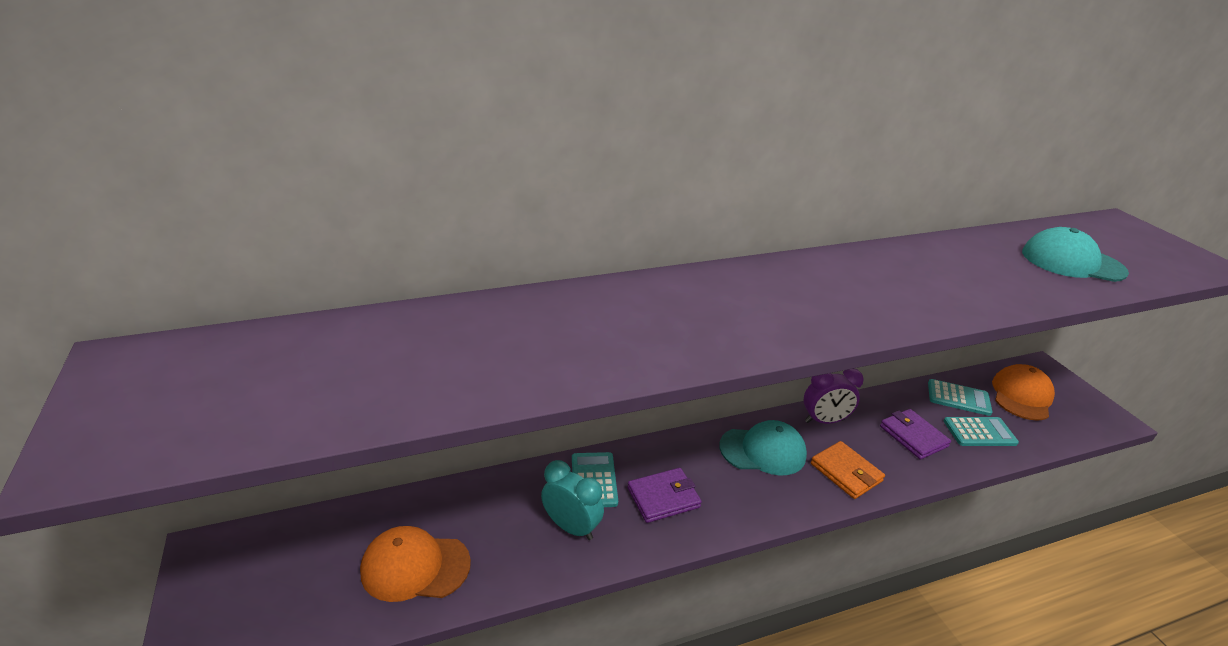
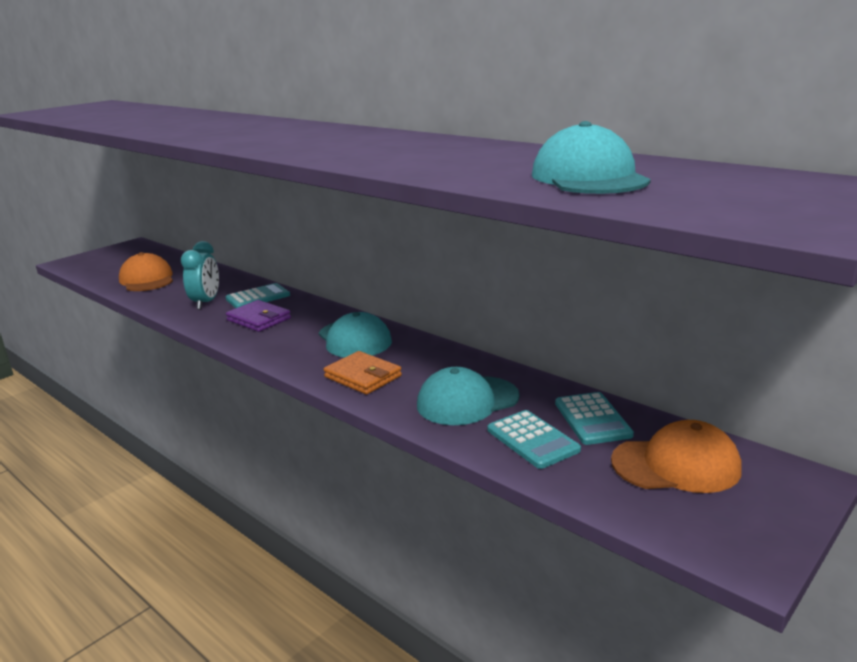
camera: 65 degrees right, 10 degrees down
purple clock [804,368,864,424] -> none
orange wallet [811,441,885,499] -> orange wallet turned 75 degrees counterclockwise [324,351,402,394]
purple wallet [880,409,951,460] -> turquoise cap [417,367,520,425]

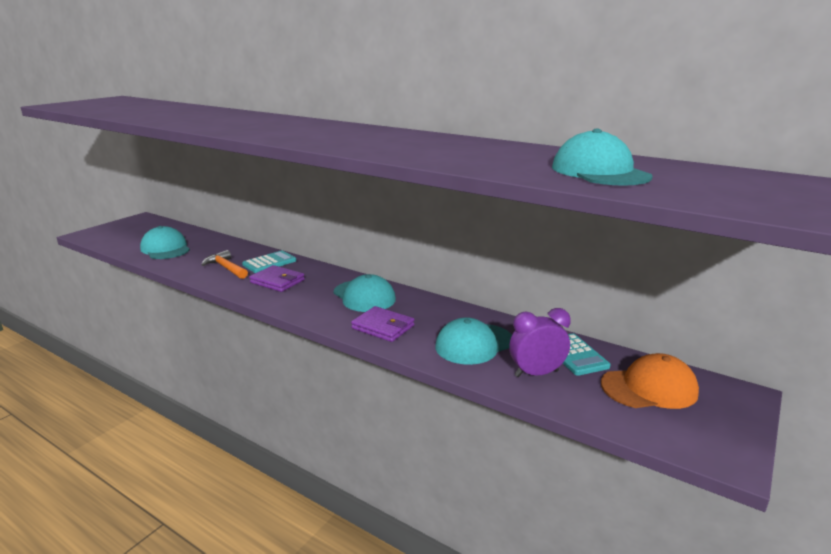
camera: 10 degrees left, 0 degrees up
orange cap [119,252,173,291] -> turquoise cap [140,226,190,259]
turquoise clock [181,241,219,309] -> orange hammer [201,250,248,279]
orange wallet [324,351,402,394] -> purple wallet [351,306,414,342]
turquoise calculator [487,410,581,469] -> purple clock [509,308,571,377]

